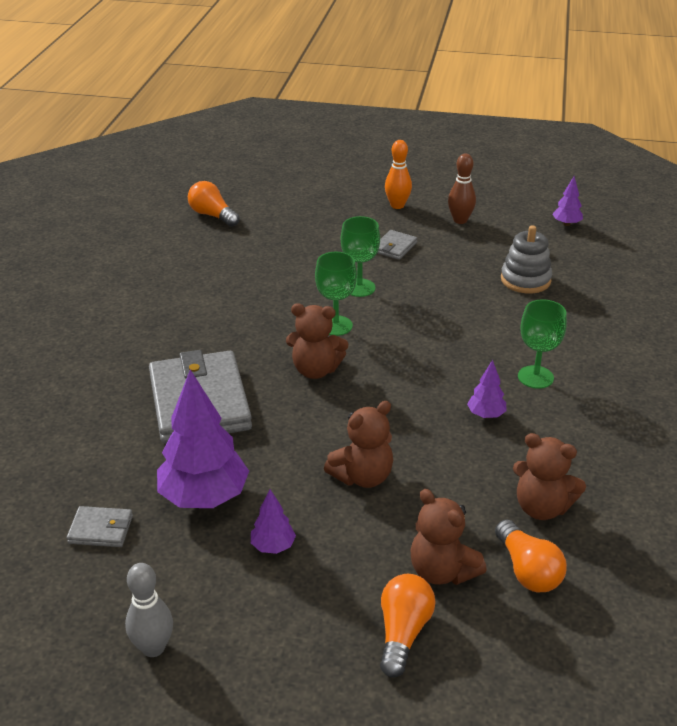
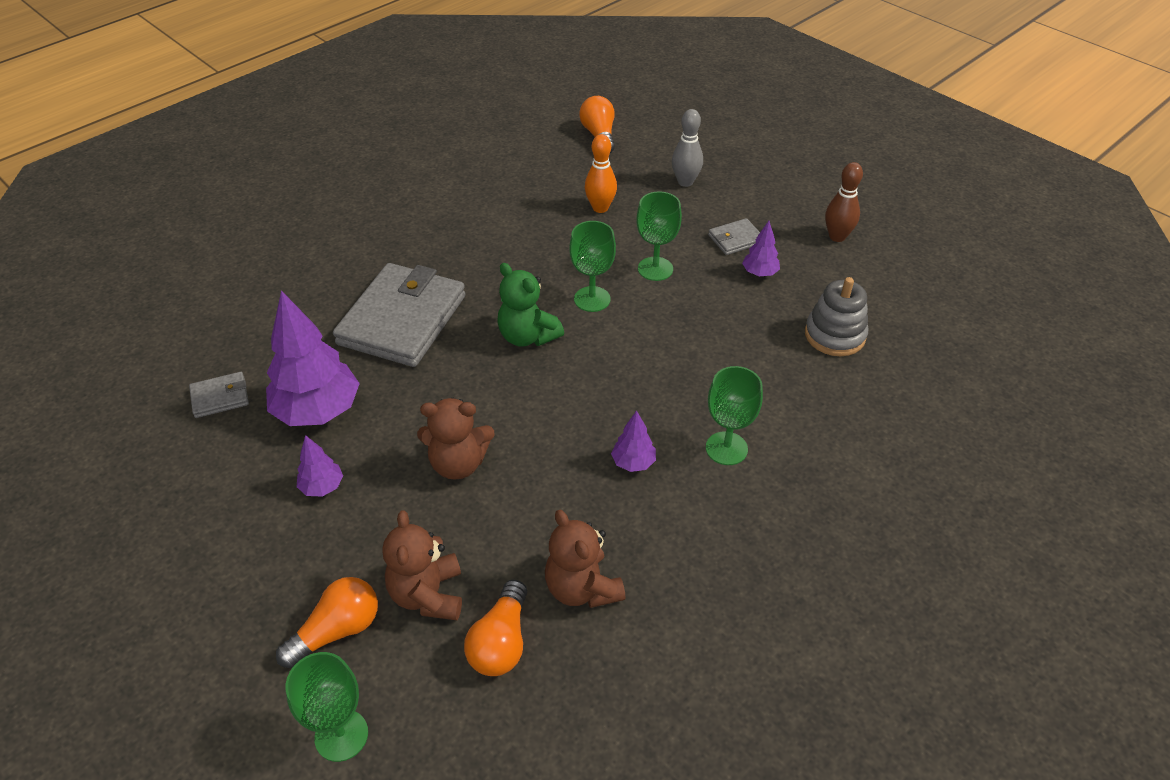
camera: 35 degrees right, 10 degrees up
grey wallet [67,506,133,547] -> grey wallet turned 60 degrees counterclockwise [189,372,249,418]
grey bowling pin [125,563,173,657] -> grey bowling pin moved to [672,109,703,187]
brown teddy bear [286,304,348,379] -> green teddy bear [498,263,564,347]
orange bowling pin [385,140,412,209] -> orange bowling pin moved to [585,134,617,213]
purple tree [552,176,583,226] -> purple tree moved to [742,221,780,276]
none -> green goblet [285,652,368,762]

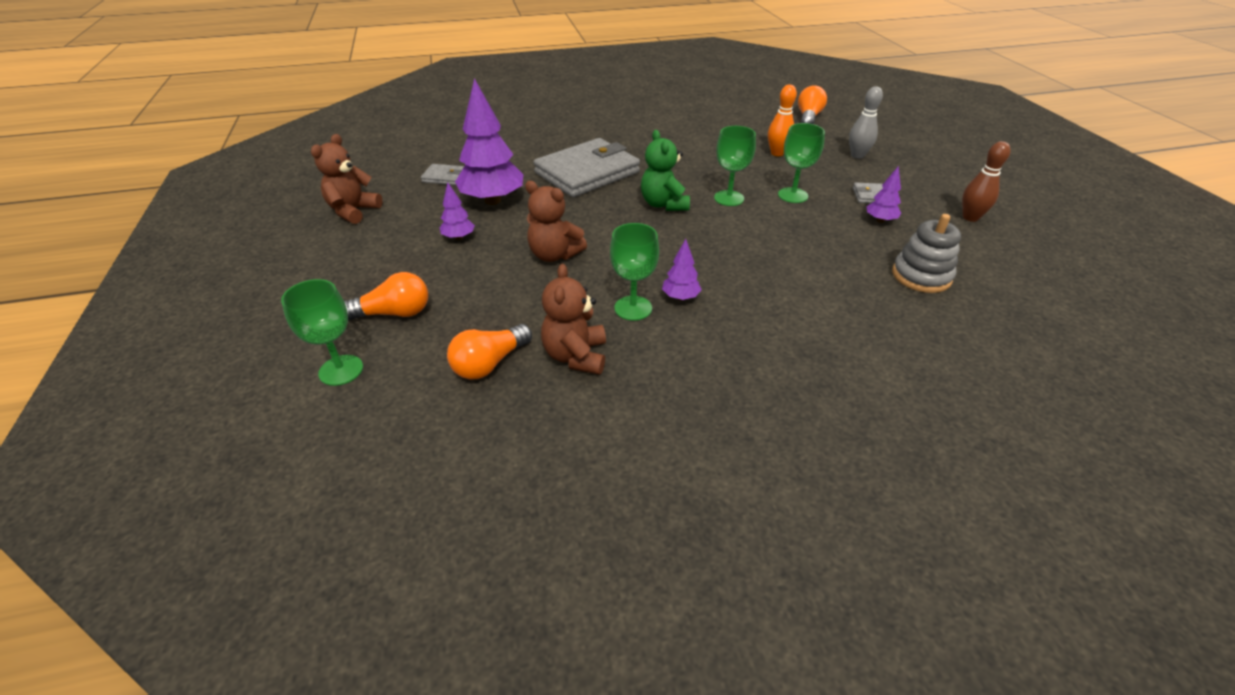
camera: 30 degrees right, 5 degrees down
brown teddy bear [382,510,462,620] -> brown teddy bear moved to [311,134,383,224]
green goblet [706,366,763,465] -> green goblet moved to [610,223,659,321]

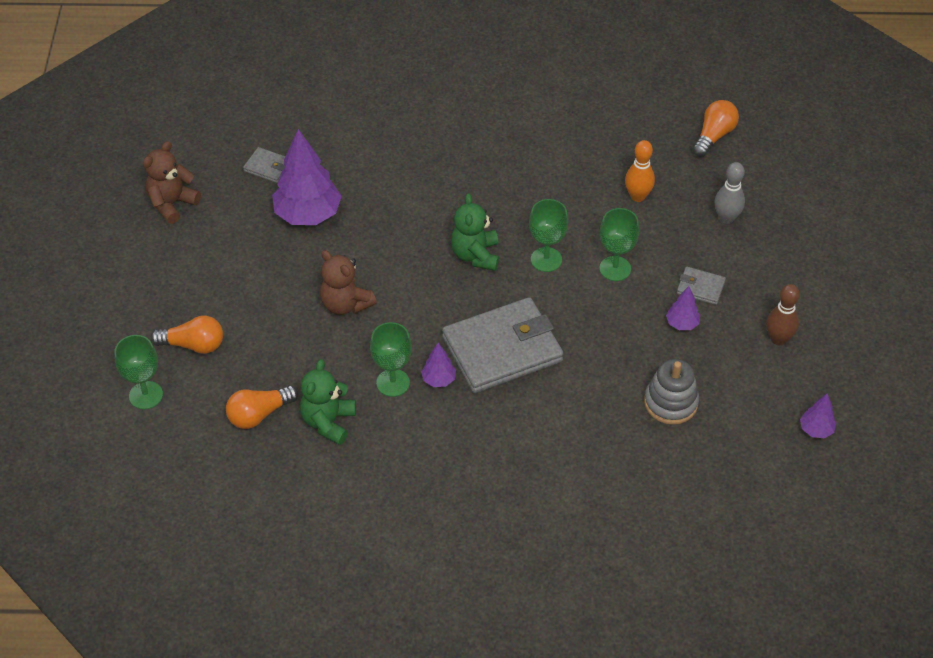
camera: 15 degrees right, 10 degrees up
purple tree [440,182,475,240] -> purple tree moved to [800,393,836,438]
grey wallet [533,138,640,197] -> grey wallet moved to [442,297,564,393]
brown teddy bear [541,264,606,375] -> green teddy bear [300,359,356,445]

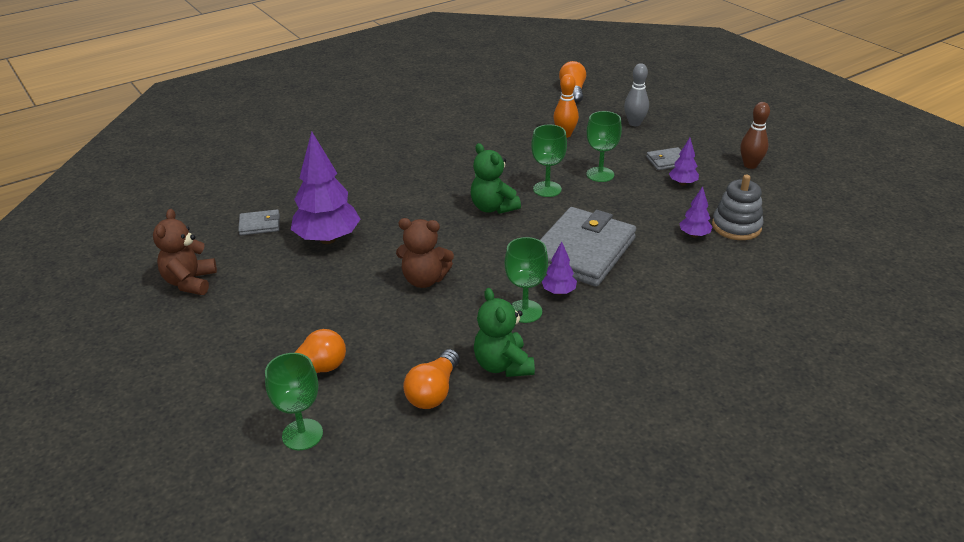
camera: 35 degrees left, 15 degrees down
purple tree [800,393,836,438] -> purple tree moved to [679,186,712,237]

